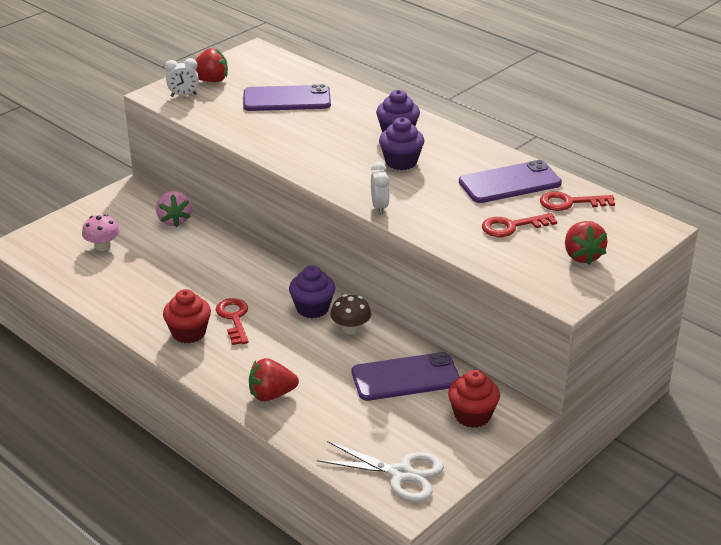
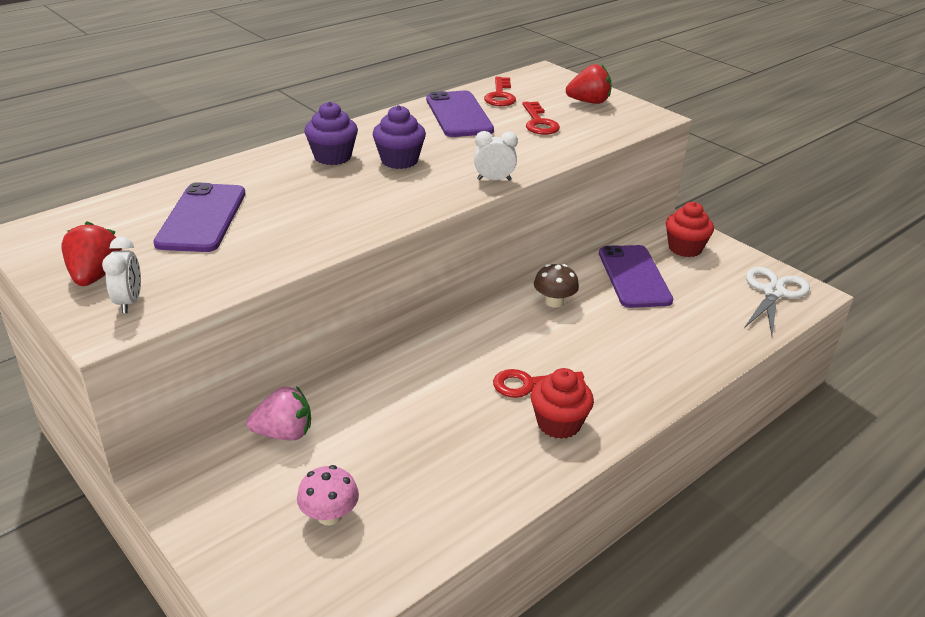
camera: 85 degrees left, 0 degrees up
red strawberry [249,358,299,402] -> none
purple cupcake [289,265,336,318] -> none

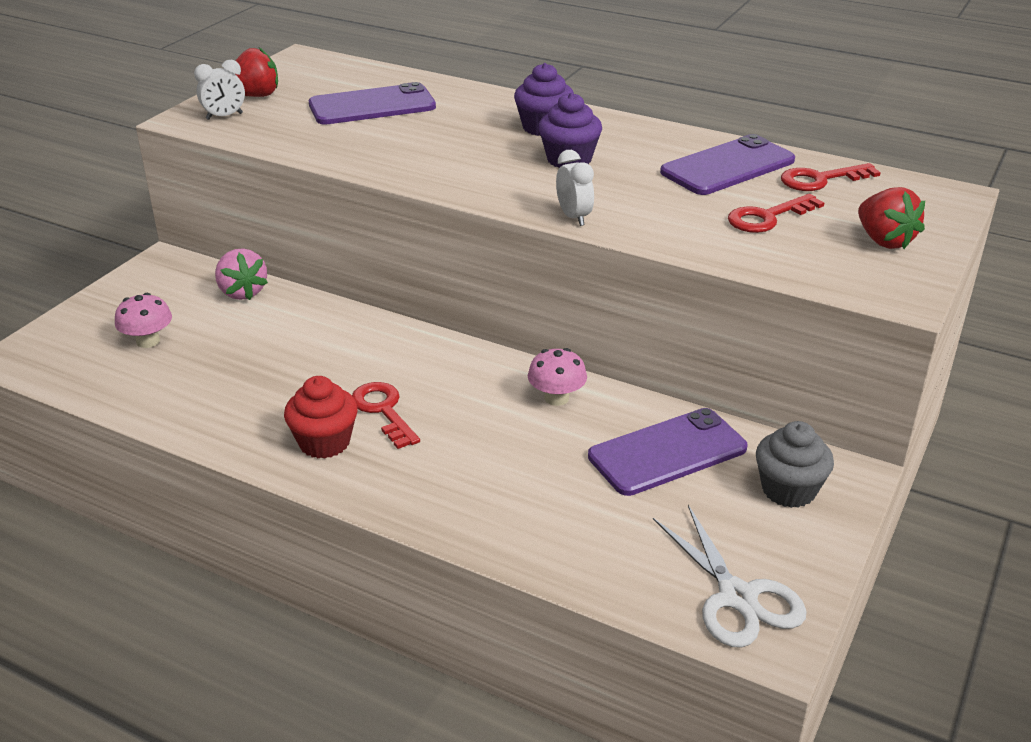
camera: 70 degrees right, 0 degrees up
brown mushroom [534,264,579,308] -> pink mushroom [528,348,587,406]
red cupcake [666,202,714,257] -> grey cupcake [756,421,834,508]
white scissors [744,267,810,336] -> white scissors turned 60 degrees clockwise [653,505,807,648]

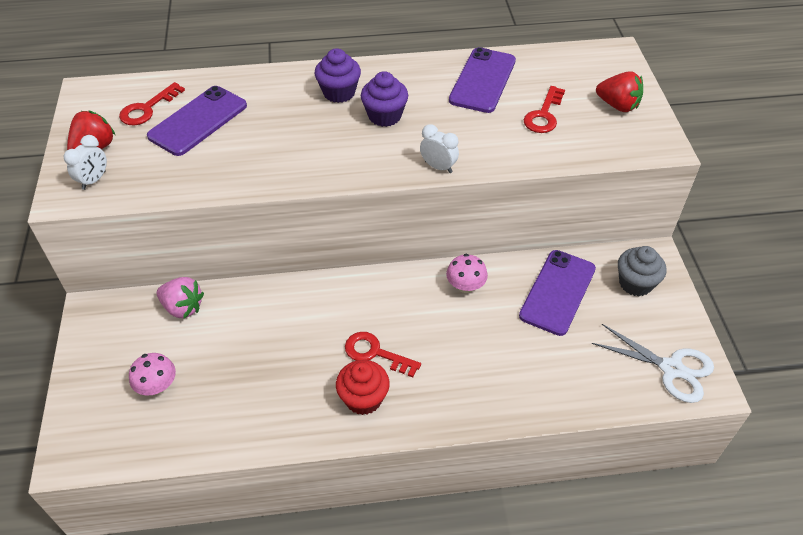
camera: 35 degrees left, 15 degrees up
red key [781,163,881,191] -> red key moved to [119,82,185,125]

